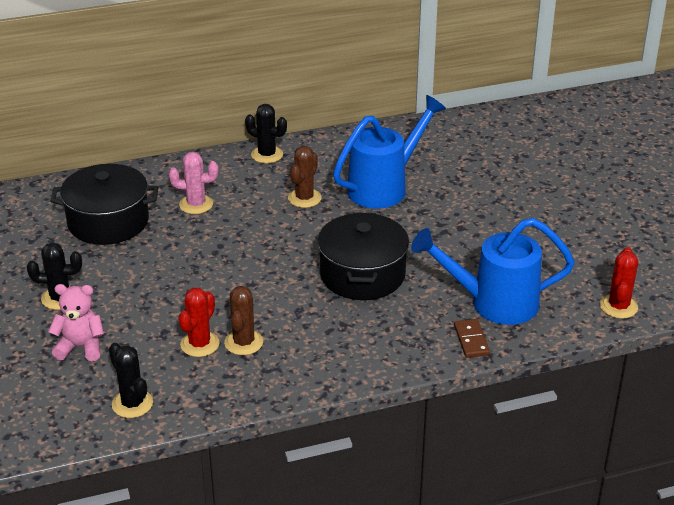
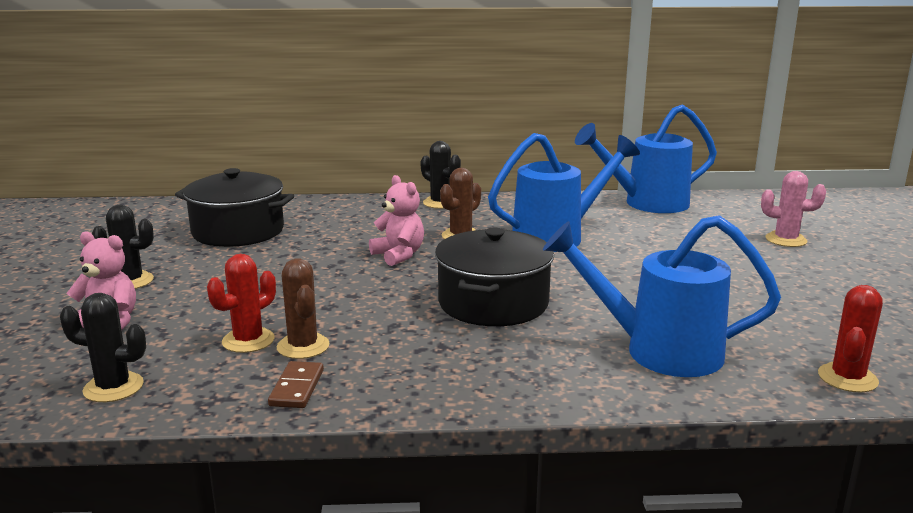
camera: 15 degrees right, 15 degrees down
black cactus [109,343,153,418] -> black cactus turned 60 degrees counterclockwise [60,293,146,402]
pink cactus [169,152,219,214] -> pink cactus moved to [761,171,826,247]
brown cactus [224,286,263,355] -> brown cactus turned 45 degrees counterclockwise [276,259,330,359]
brown domino [454,319,490,358] -> brown domino moved to [268,361,324,408]
none -> pink teddy bear [369,175,424,266]
none -> blue watering can [575,104,717,213]

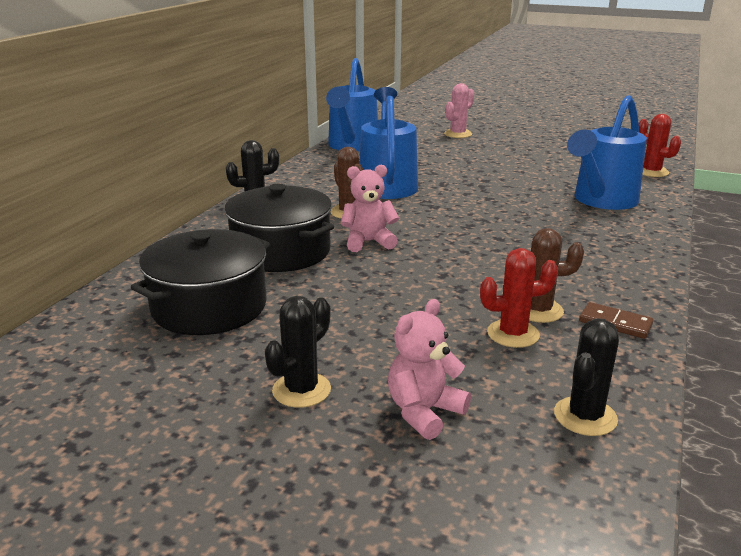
camera: 65 degrees left, 5 degrees up
red cactus [207,254,276,353] -> red cactus turned 75 degrees counterclockwise [480,248,558,348]
black pot [435,228,554,326] -> black pot moved to [224,184,334,272]

